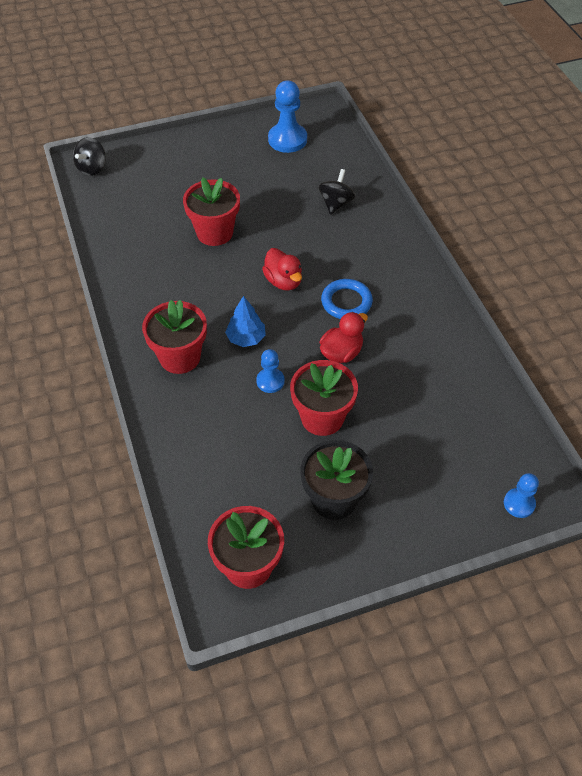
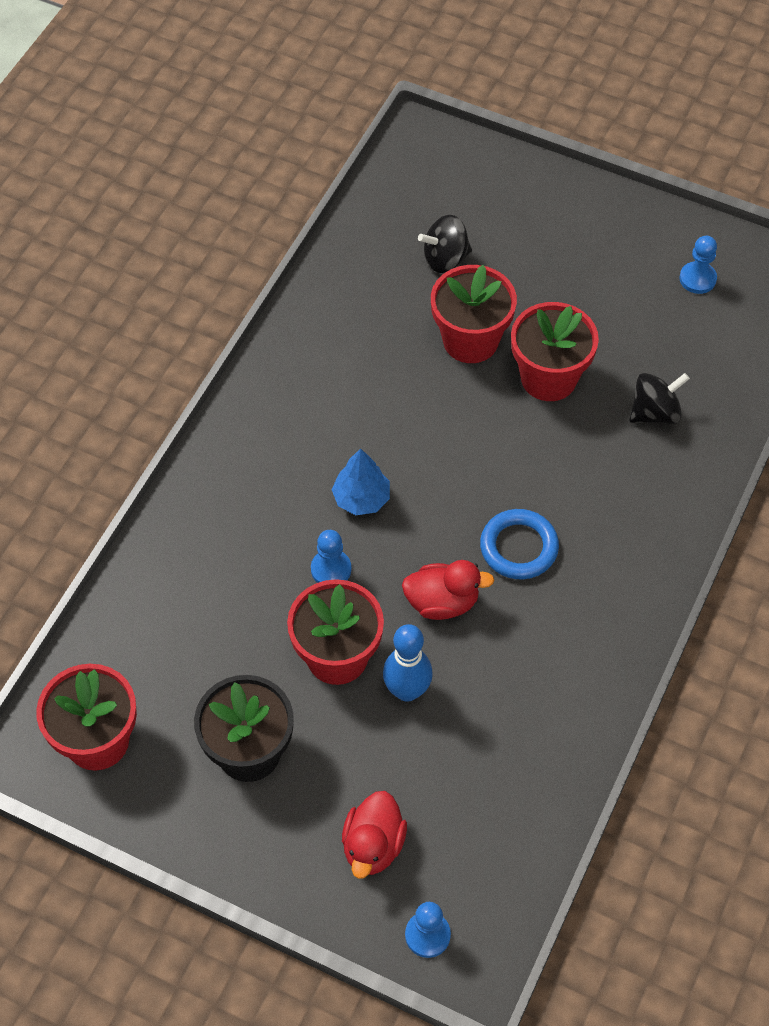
camera: 45 degrees right, 5 degrees up
black spinning top [73,137,106,176] -> black spinning top moved to [418,215,472,273]
red flower pot [142,300,207,374] -> red flower pot moved to [511,302,599,401]
red duck [262,248,302,291] -> red duck moved to [342,791,407,879]
blue pawn [268,80,307,153] -> blue pawn [680,236,717,294], size x0.57
none -> blue bowling pin [383,624,433,702]

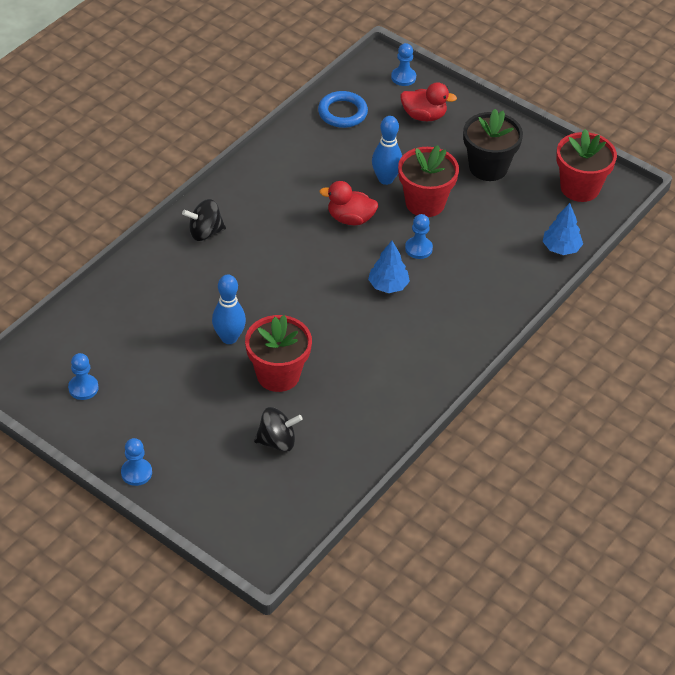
camera: 170 degrees left, 10 degrees down
red duck [342,791,407,879] -> red duck turned 75 degrees clockwise [400,82,457,121]
blue ring [480,509,559,579] -> blue ring moved to [318,91,368,128]
red flower pot [511,302,599,401] -> blue bowling pin [212,274,246,344]
black spinning top [629,373,690,424] -> black spinning top moved to [182,199,226,241]
none -> blue pawn [121,438,152,486]
none -> blue tree [542,203,583,255]

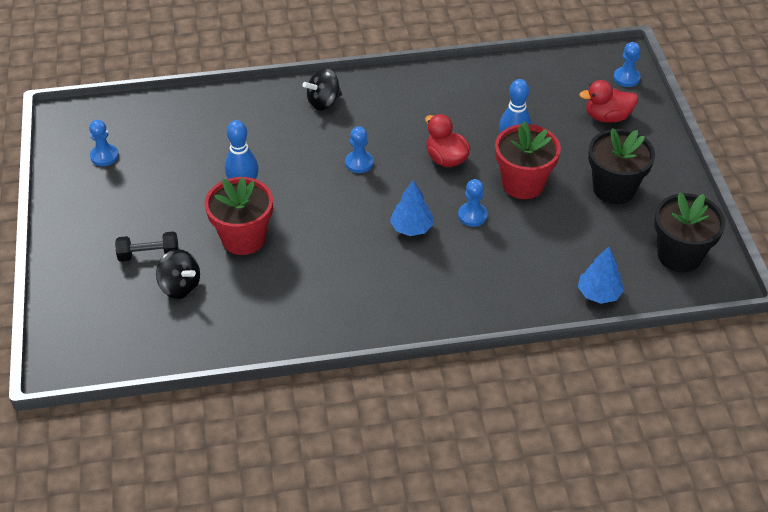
camera: 45 degrees right, 0 degrees up
blue pawn [121,438,152,486] -> blue pawn moved to [345,126,373,173]
black spinning top [182,199,226,241] -> black spinning top turned 60 degrees counterclockwise [303,68,342,111]
blue ring [318,91,368,128] -> none
red duck [400,82,457,121] -> red duck turned 120 degrees clockwise [579,80,638,123]
red flower pot [556,129,617,202] -> black flower pot [654,192,725,272]
none -> black dumbbell [115,231,179,262]

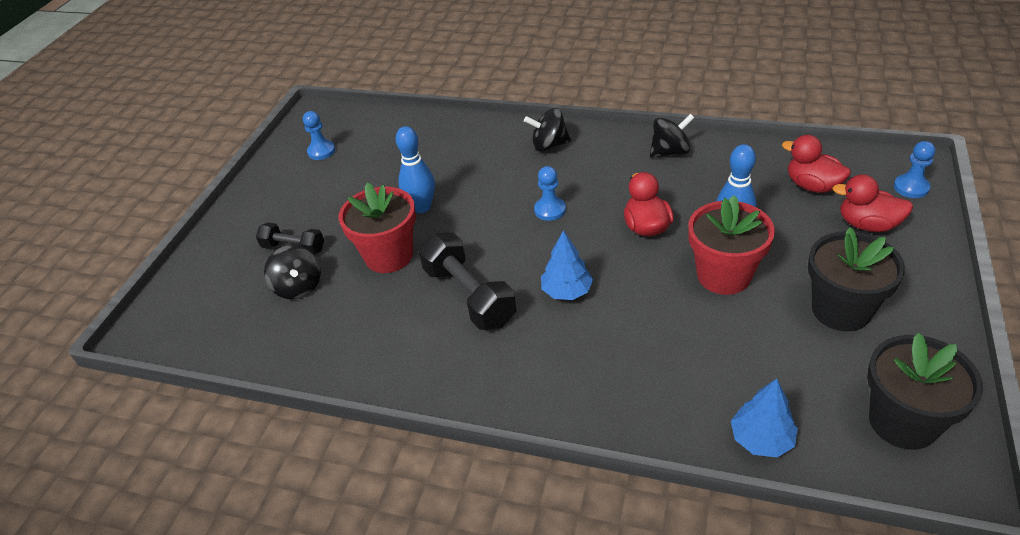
camera: 30 degrees right, 5 degrees down
blue pawn [458,179,488,227] -> none
none -> black dumbbell [418,233,516,330]
none -> black spinning top [650,114,694,158]
none -> red duck [782,135,851,193]

